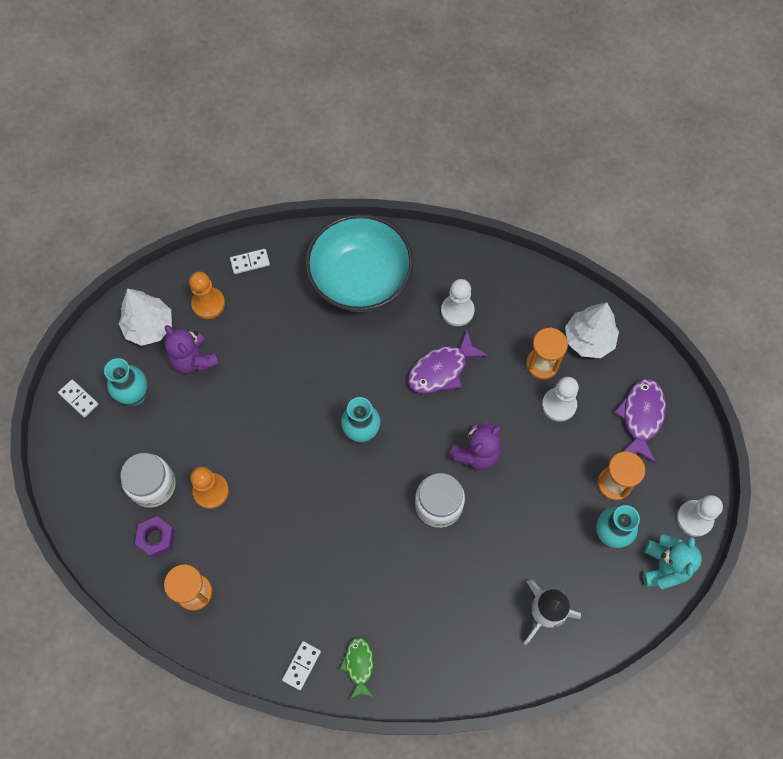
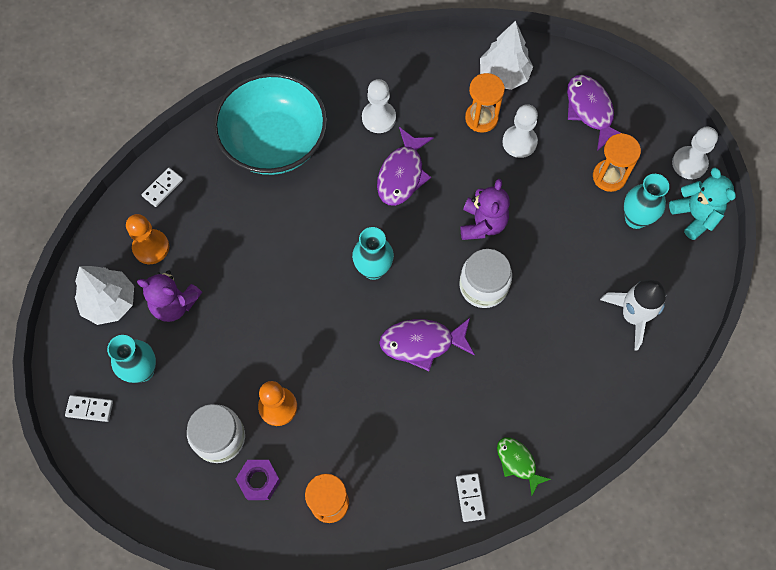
camera: 35 degrees left, 0 degrees up
none -> purple fish [379,318,475,371]

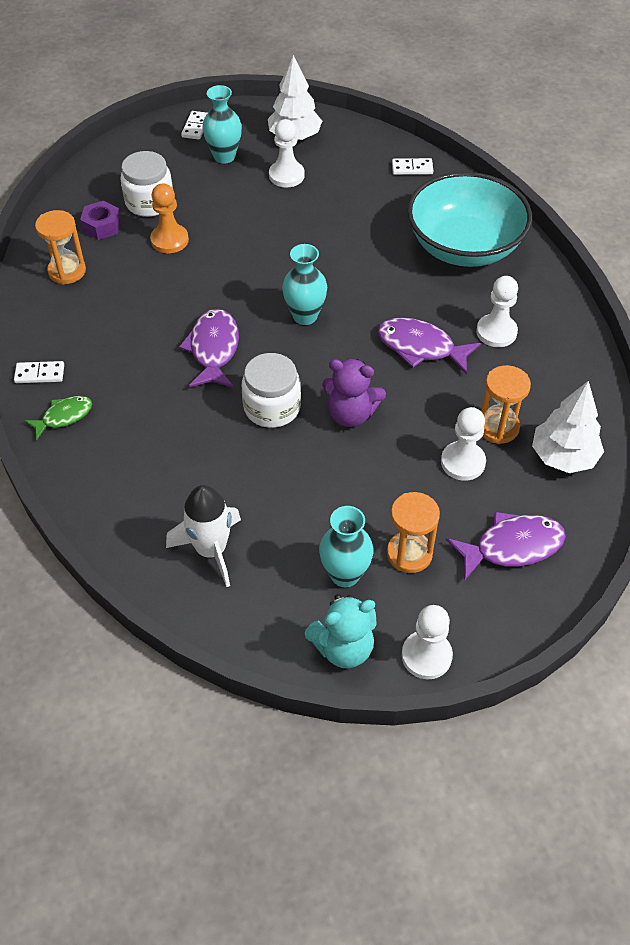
camera: 95 degrees right, 15 degrees down
orange pawn [126,214,169,264] -> none
purple teddy bear [137,270,202,322] -> white pawn [269,119,305,187]
white domino [141,168,183,207] -> white domino turned 45 degrees counterclockwise [392,158,433,175]

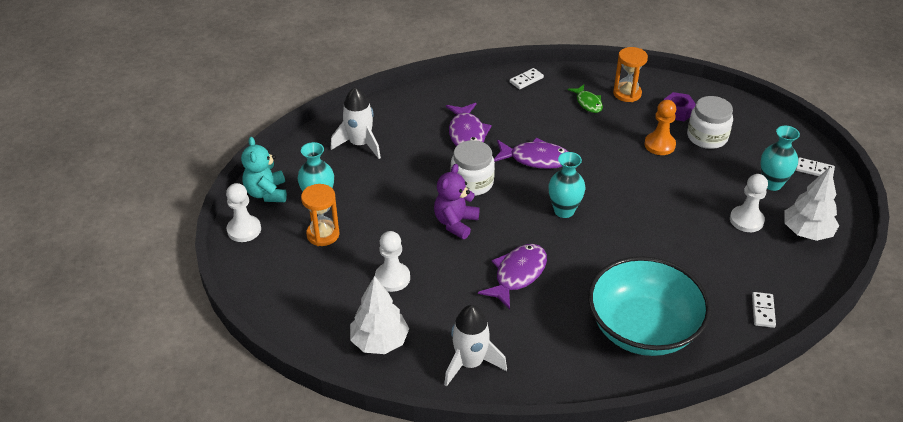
camera: 100 degrees right, 10 degrees down
white domino [14,361,64,383] -> white domino turned 45 degrees clockwise [510,68,544,89]
green fish [24,396,92,440] -> green fish moved to [568,85,603,113]
purple fish [446,512,566,581] -> purple fish moved to [446,103,492,146]
white pawn [476,276,518,347] -> none
orange hourglass [481,365,531,444] -> none
none -> white rocket [444,305,507,387]

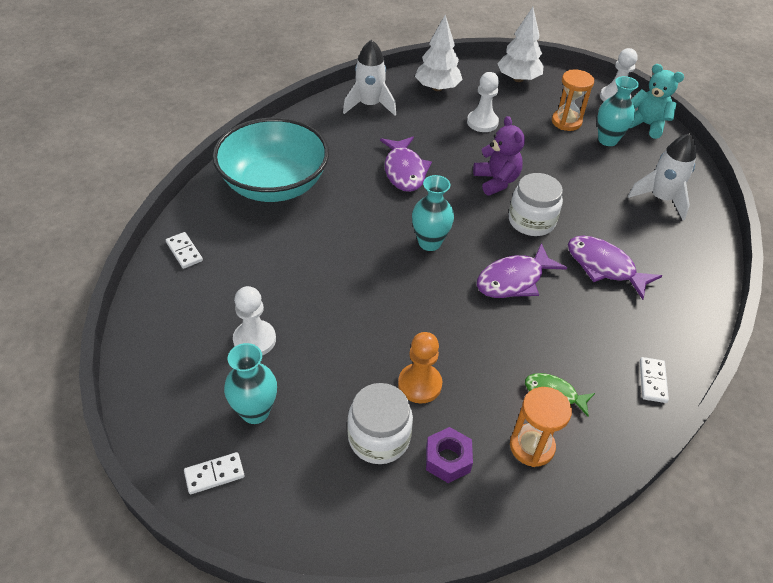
camera: 135 degrees right, 5 degrees up
white tree [784,166,839,241] -> white tree moved to [497,7,544,82]

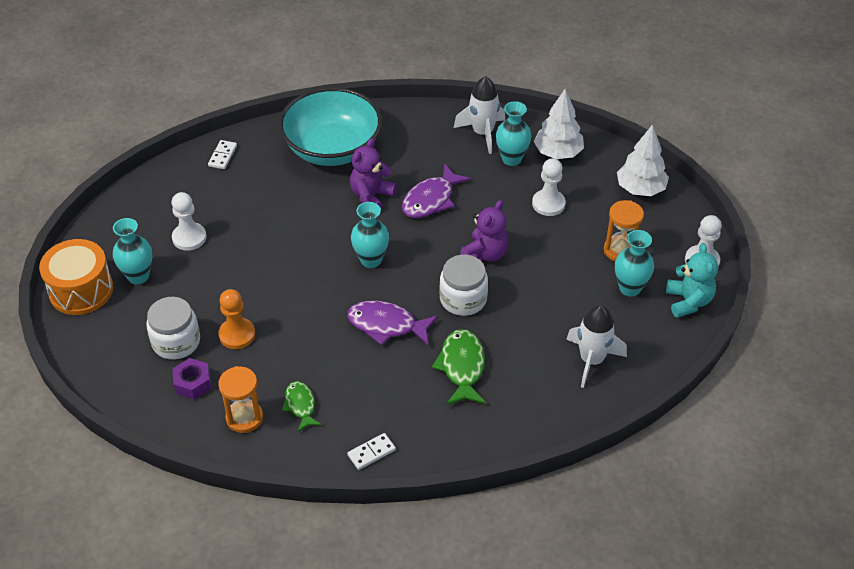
camera: 50 degrees right, 0 degrees up
white domino [184,452,245,494] -> orange drum [39,239,113,315]
purple fish [568,236,662,300] -> green fish [432,329,486,405]
none -> purple teddy bear [350,138,397,209]
none -> turquoise vase [496,101,531,166]

